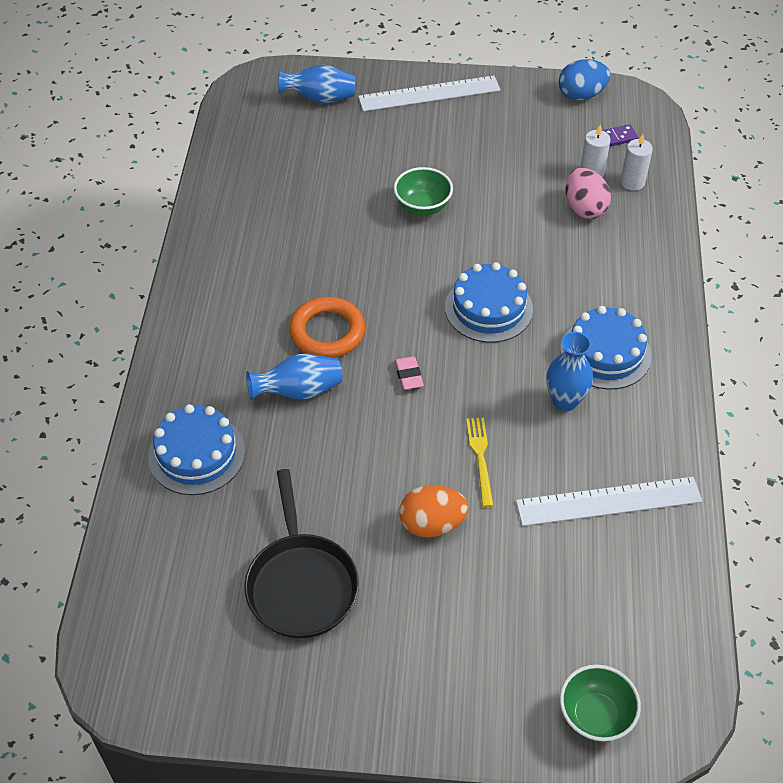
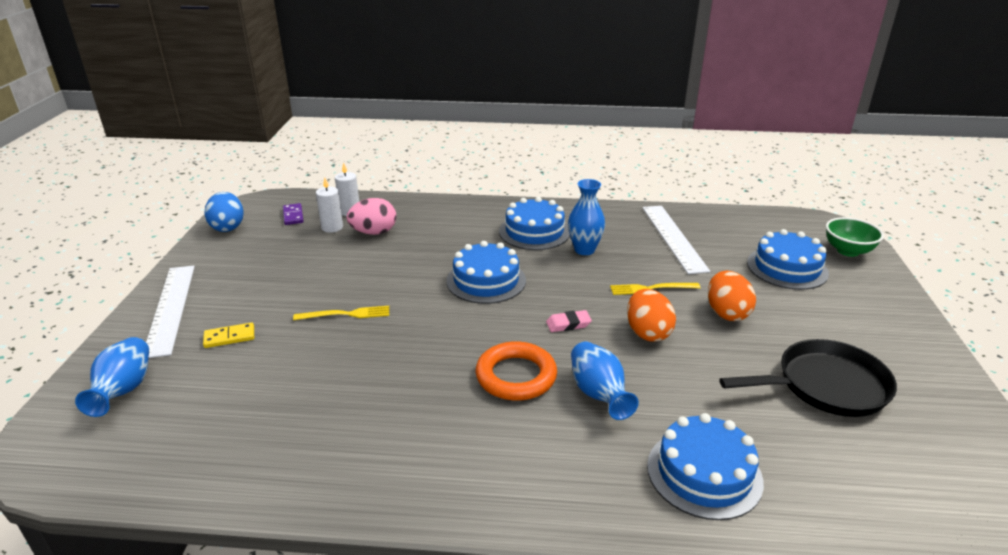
camera: 90 degrees left, 20 degrees down
green bowl [394,167,453,216] -> yellow fork [293,306,389,320]
none -> yellow domino [203,322,254,348]
none -> orange egg [627,289,676,342]
none -> blue cake [747,229,829,290]

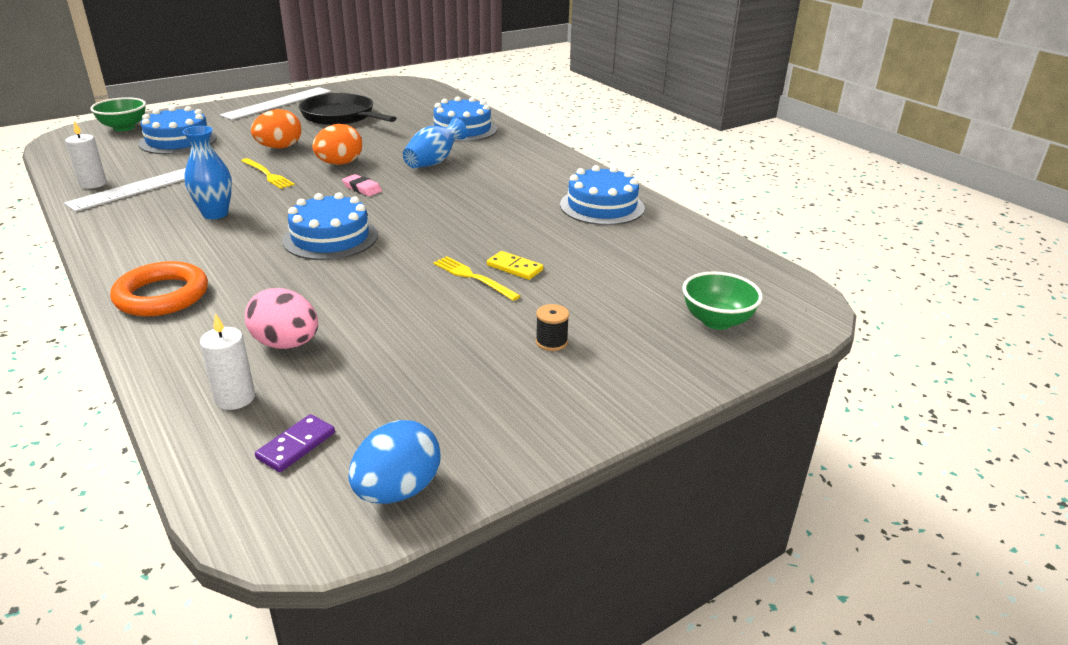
camera: 130 degrees left, 0 degrees up
blue vase [75,337,149,417] -> green bowl [682,272,763,330]
white ruler [146,266,195,358] -> white ruler moved to [220,87,331,120]
yellow domino [203,322,254,348] -> yellow domino moved to [487,251,543,280]
white candle [316,178,343,233] -> white candle moved to [65,121,107,189]
orange ring [476,341,557,401] -> orange ring moved to [110,261,208,316]
blue cake [499,197,570,250] -> blue cake moved to [560,165,645,225]
none -> black spool [536,304,569,351]

